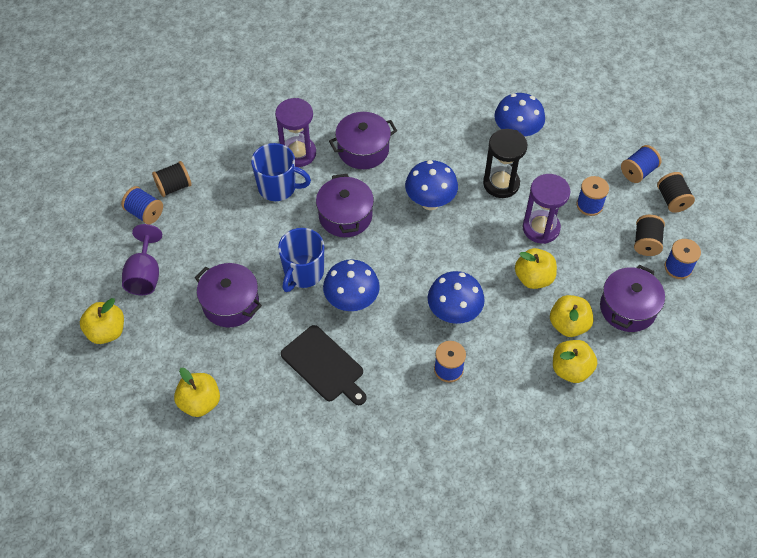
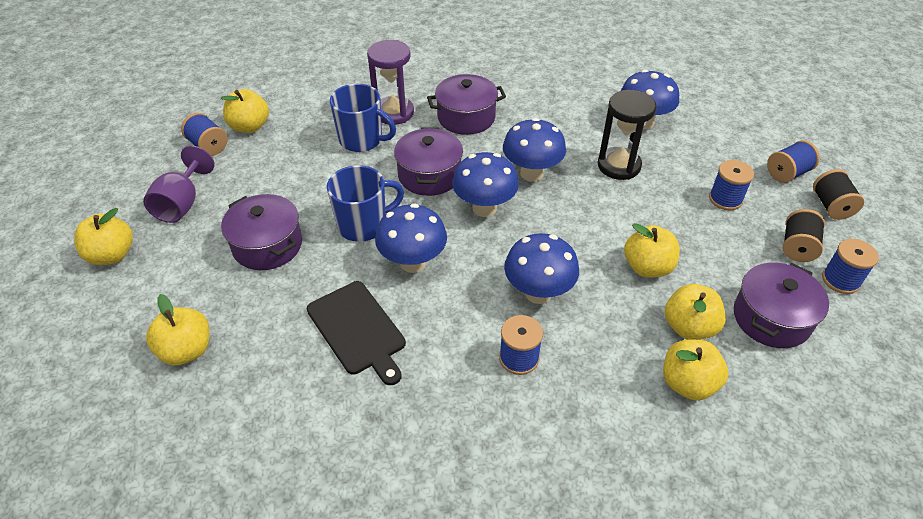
camera: 10 degrees right, 10 degrees down
black spool [152,161,192,197] -> yellow apple [221,89,269,133]
blue mug [278,228,324,292] -> blue mug turned 150 degrees counterclockwise [327,165,404,242]
purple hourglass [523,174,570,244] -> none
none -> blue mushroom [452,152,519,217]

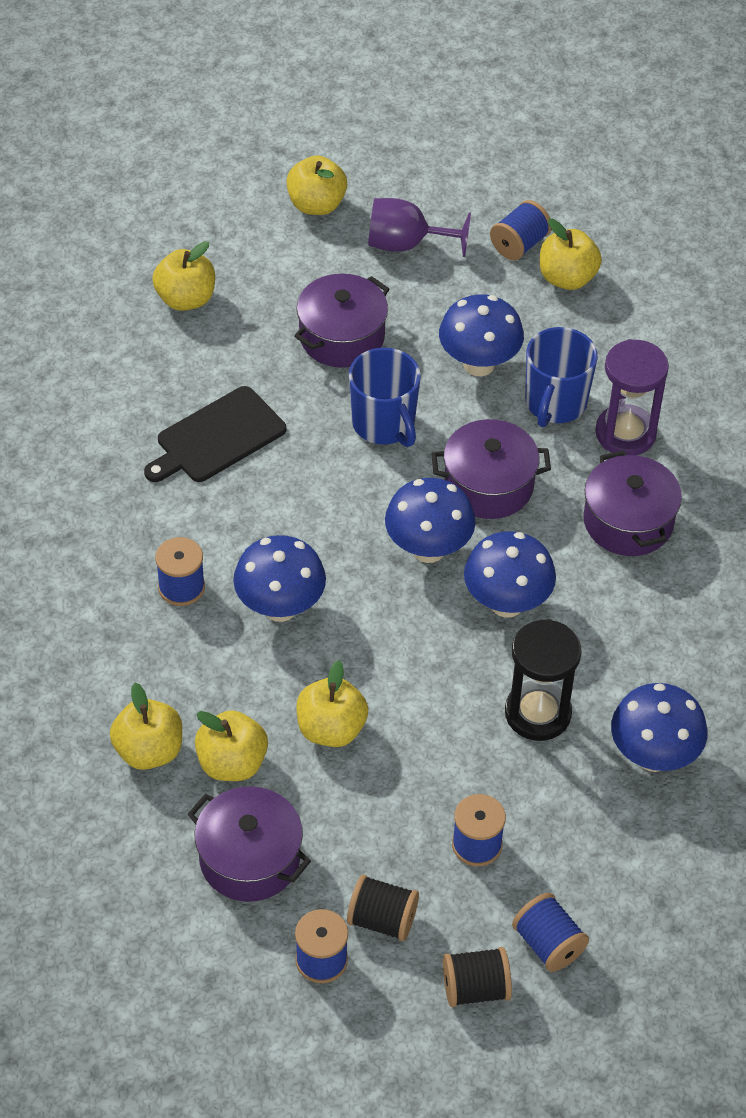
camera: 85 degrees right, 5 degrees up
blue mushroom [375,204,447,273] -> blue mushroom moved to [439,294,524,376]

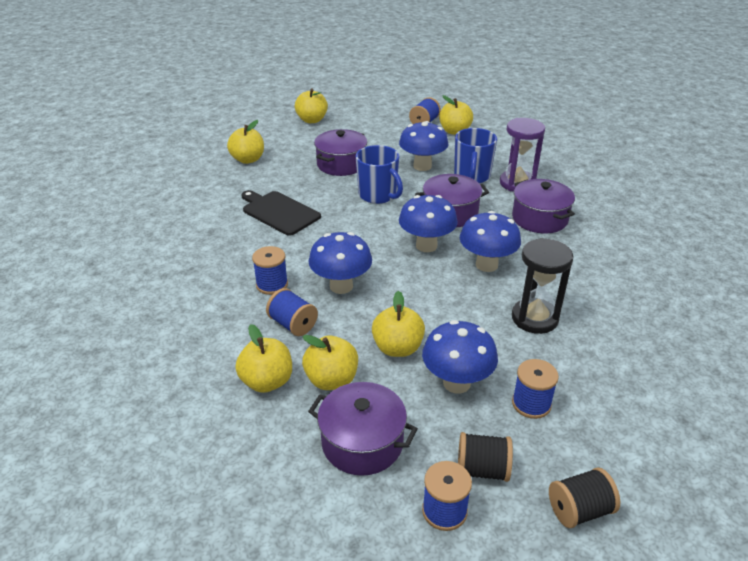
camera: 10 degrees left, 15 degrees down
black cutting board [144,386,286,482] -> black cutting board turned 90 degrees clockwise [241,190,321,236]
purple goblet [368,198,471,257] -> none
blue spool [512,893,589,972] -> blue spool moved to [266,288,318,336]
blue mushroom [611,683,707,772] -> blue mushroom moved to [422,320,498,394]

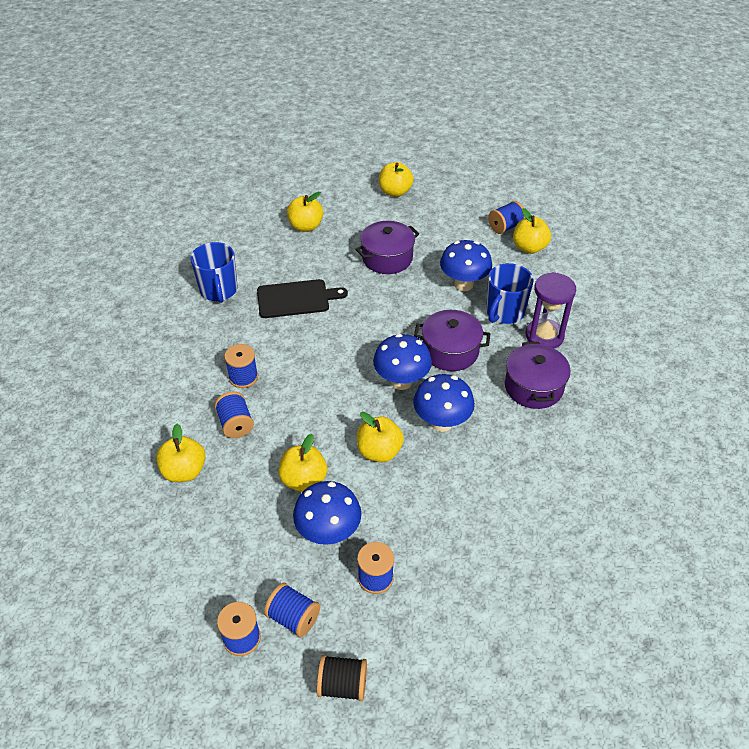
camera: 25 degrees right, 10 degrees up
black cutting board [241,190,321,236] -> black cutting board turned 105 degrees clockwise [257,279,348,318]
yellow apple [302,335,358,390] -> yellow apple moved to [357,412,404,462]
purple pot [308,382,418,476] -> none
blue mushroom [309,232,372,294] -> none
blue mug [356,145,403,204] -> blue mug moved to [190,242,238,303]
black spool [458,432,513,482] -> blue spool [264,583,320,637]
black hourglass [512,238,574,334] -> none

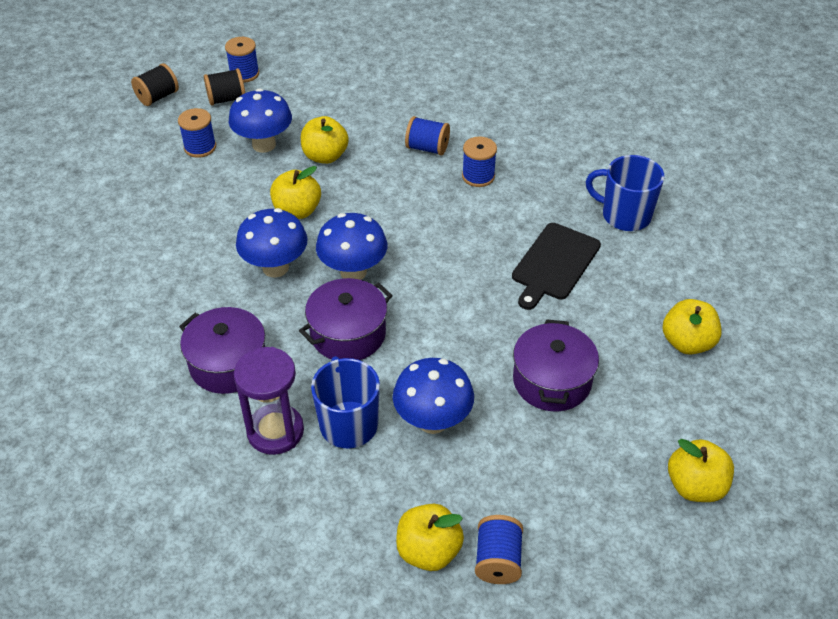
camera: 130 degrees right, 0 degrees up
yellow apple [156,424,206,482] -> none
blue spool [264,583,320,637] -> black spool [204,68,245,106]

